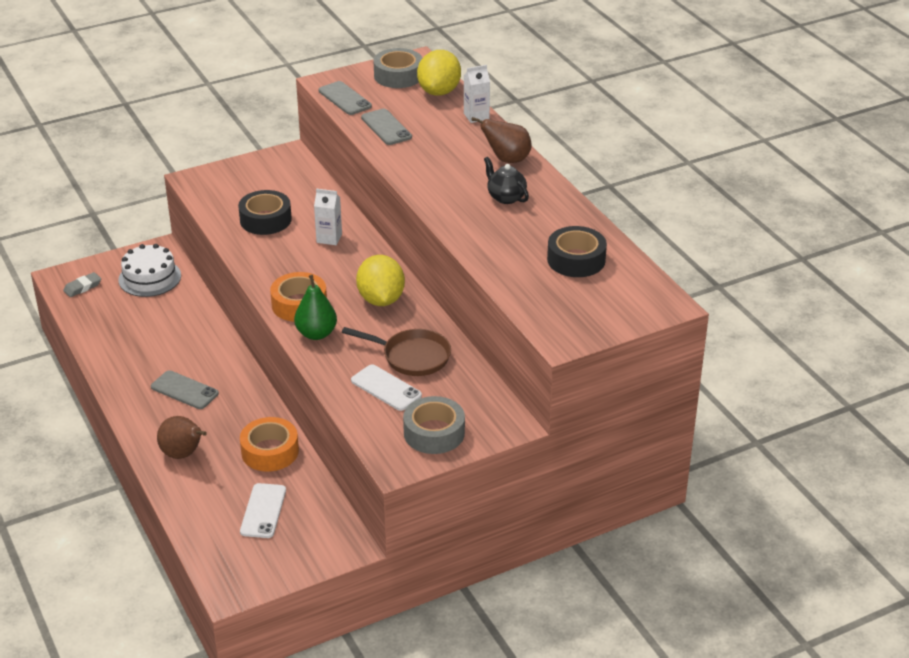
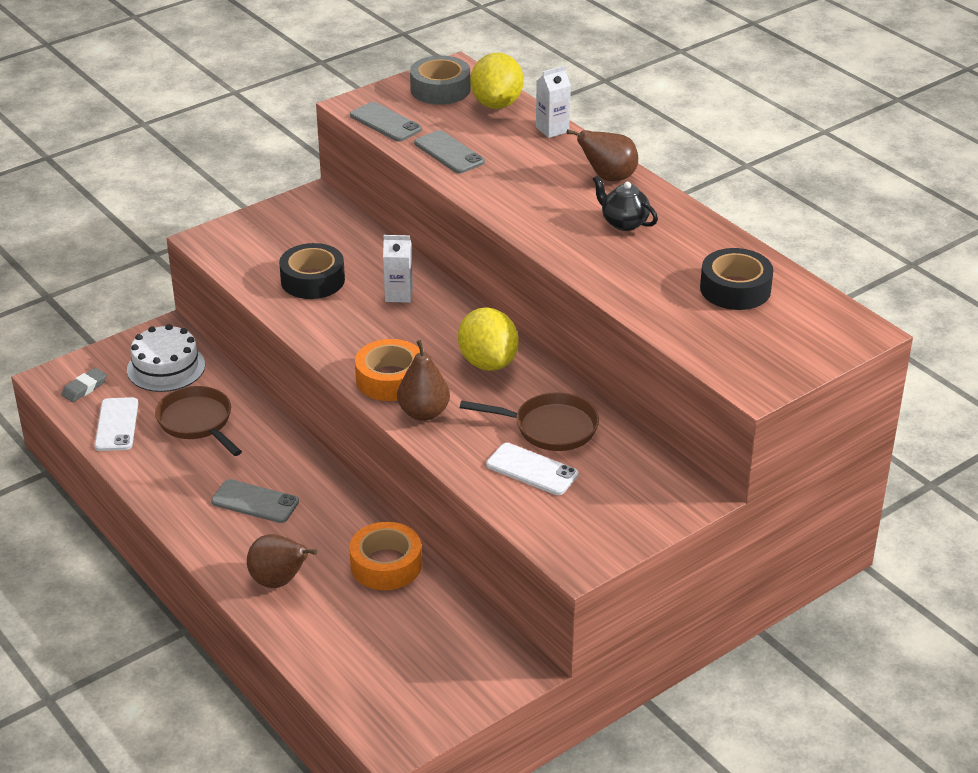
camera: 10 degrees left, 0 degrees up
white phone [240,483,286,538] -> white phone moved to [94,397,139,451]
green pear [294,275,337,340] -> brown pear [397,340,450,421]
grey tape [403,396,465,454] -> none
none -> brown pan [155,386,242,456]

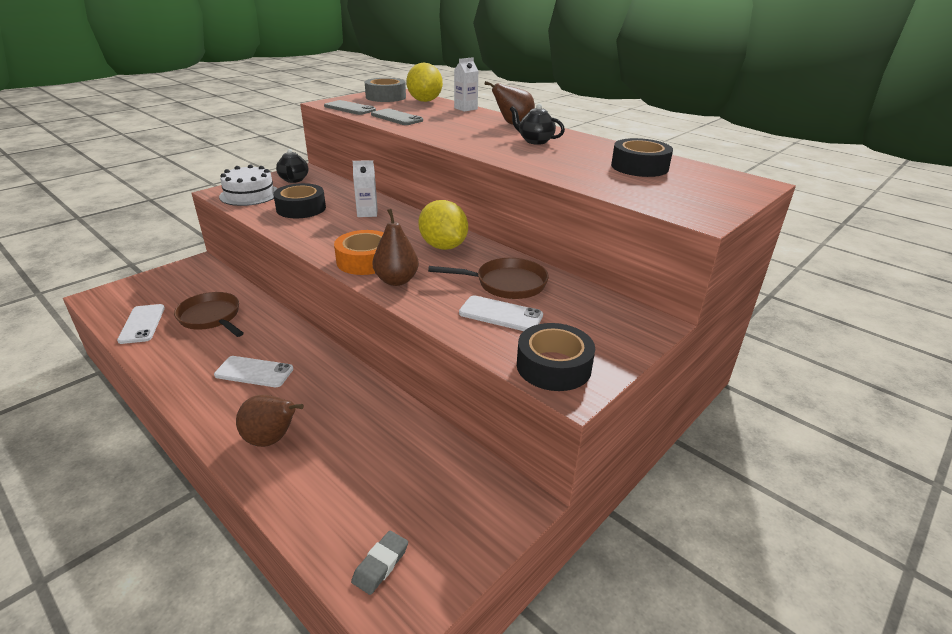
camera: 10 degrees left, 5 degrees down
grey eraser [61,368,107,402] -> grey eraser moved to [351,531,408,595]
white cake [127,324,205,392] -> white cake moved to [219,164,278,206]
grey phone [211,479,299,523] -> white phone [214,356,293,387]
orange tape [349,522,422,590] -> none
none -> black teapot [276,149,308,183]
none -> black tape [517,323,595,391]

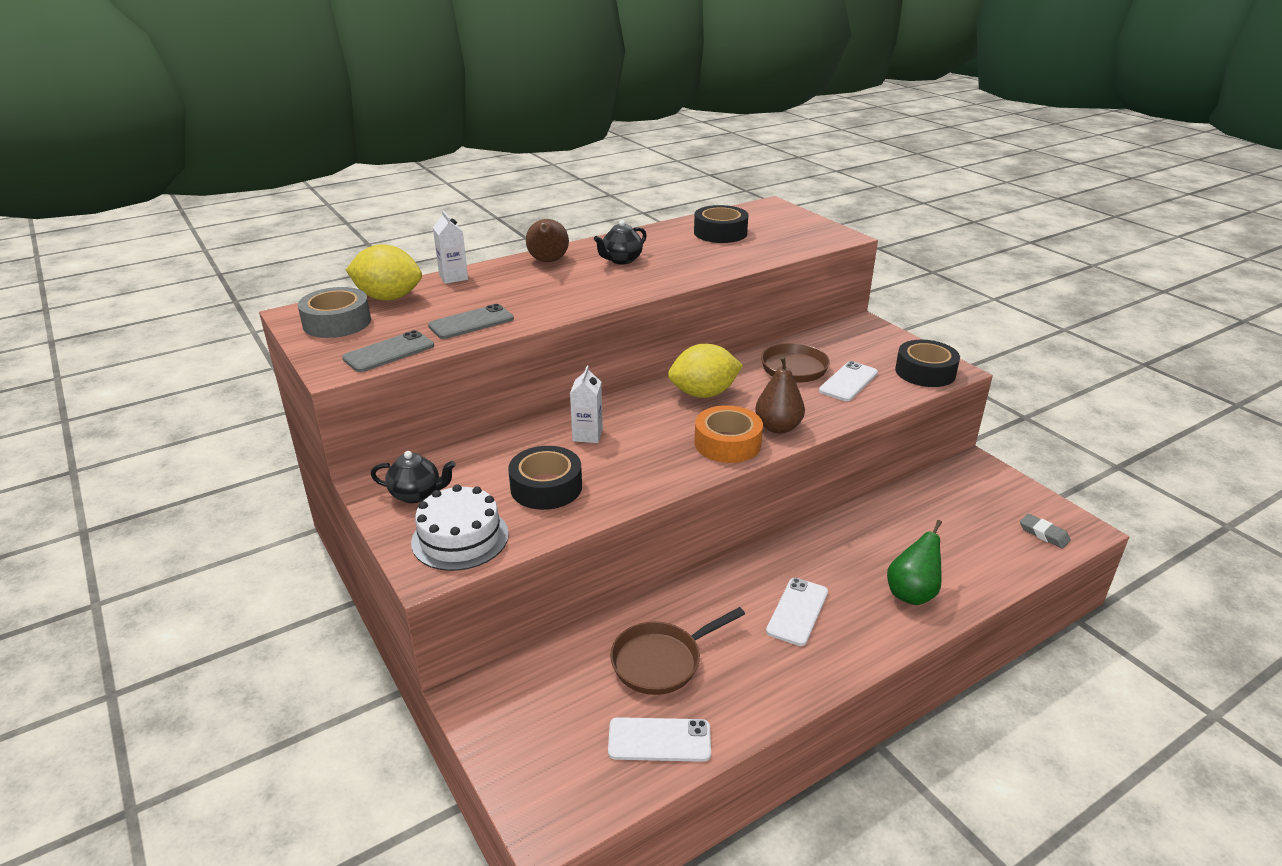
camera: 75 degrees left, 0 degrees up
brown pear [236,395,304,447] -> green pear [887,520,942,605]

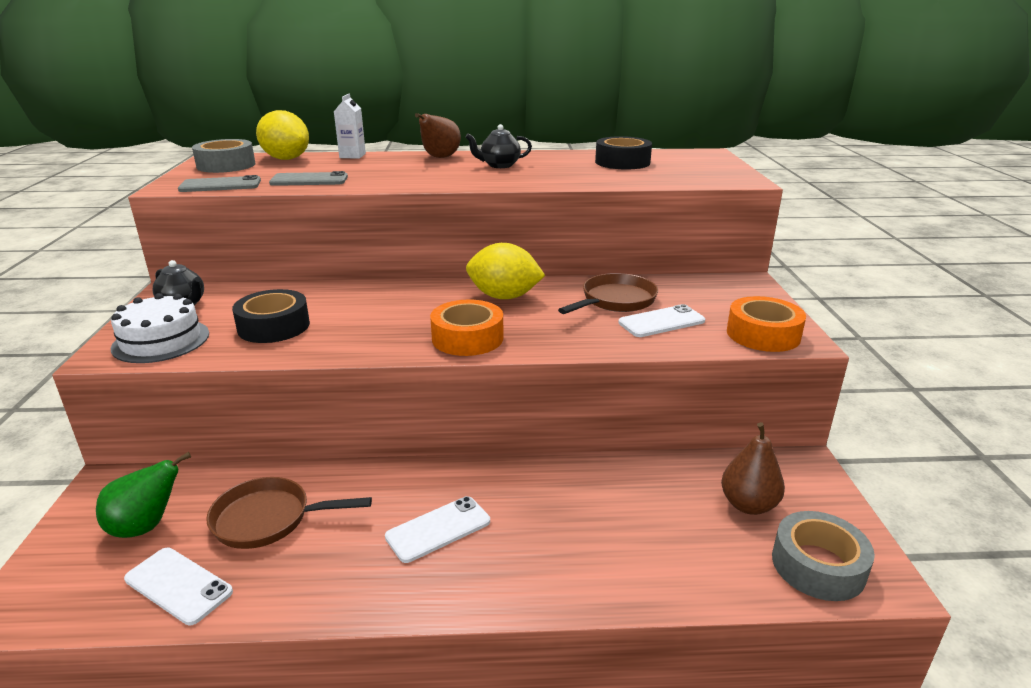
camera: 30 degrees right, 5 degrees down
white carton [570,366,603,443] -> none
brown pear [755,356,805,434] -> brown pear moved to [721,422,785,515]
green pear [887,520,942,605] -> green pear moved to [96,452,191,538]
black tape [895,340,960,387] -> orange tape [727,296,806,352]
grey eraser [1020,514,1071,549] -> grey tape [772,511,875,601]

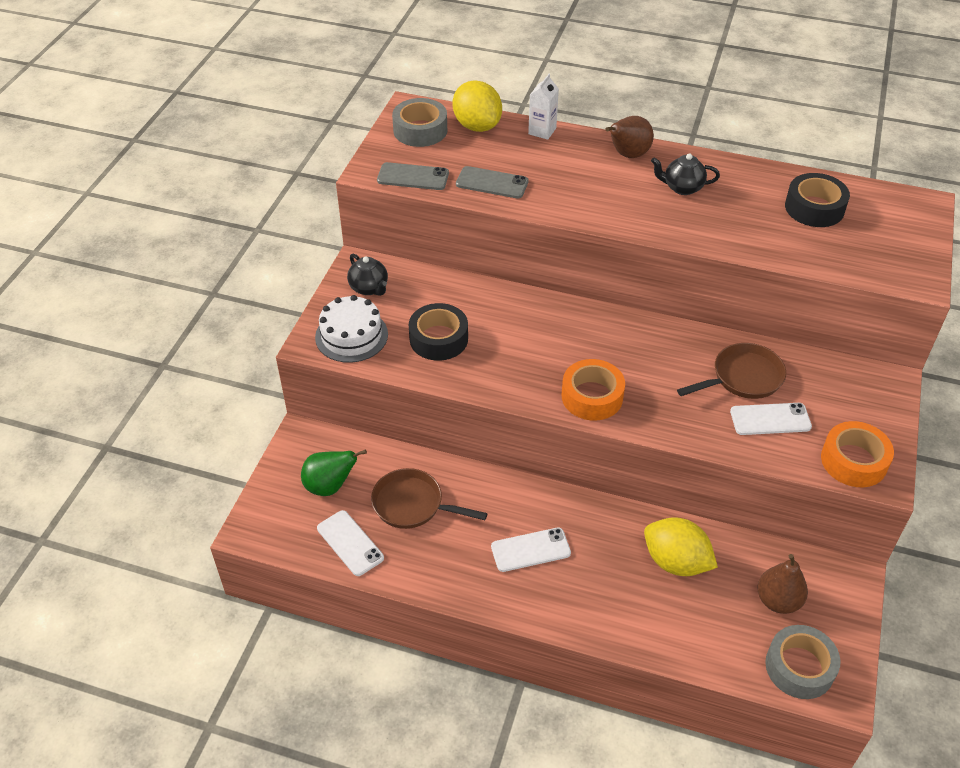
camera: 20 degrees right, 20 degrees up
yellow lemon [466,243,545,299] -> yellow lemon moved to [644,517,718,576]

